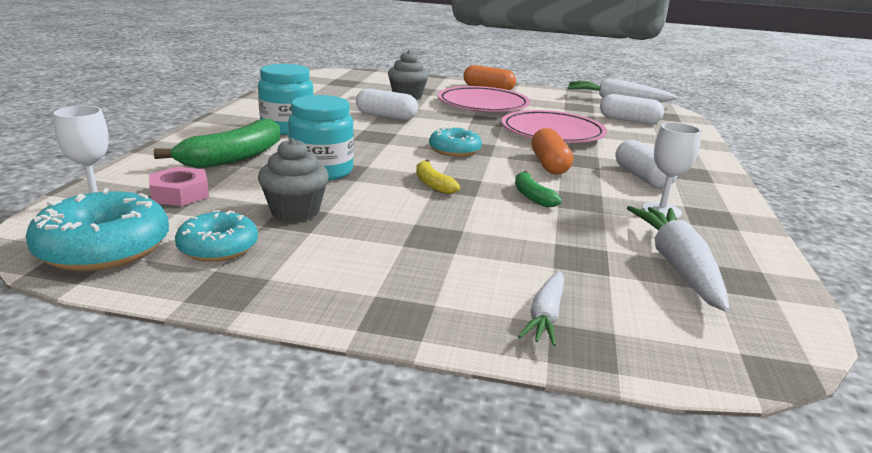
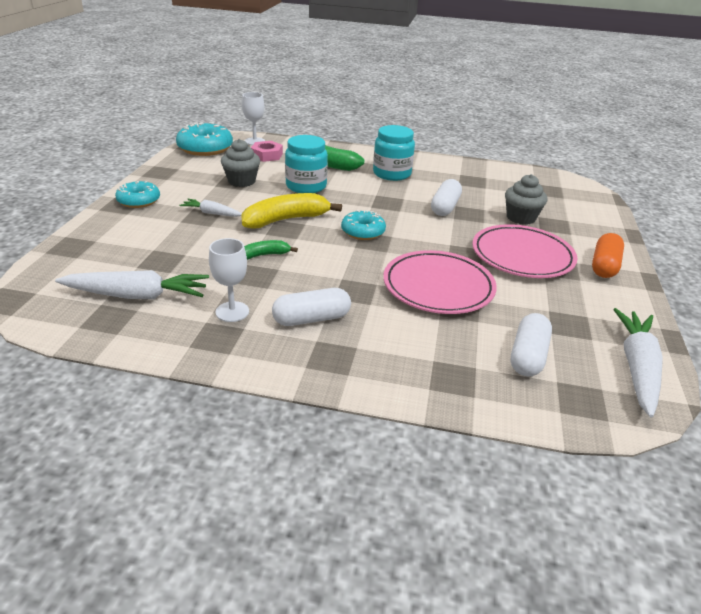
camera: 90 degrees right, 10 degrees up
turquoise donut [175,210,258,262] -> turquoise donut moved to [115,181,160,208]
yellow banana [416,160,460,194] -> yellow banana [241,193,342,229], size x1.88
white carrot [518,271,564,346] -> white carrot moved to [179,199,242,217]
orange capsule [531,128,573,175] -> none

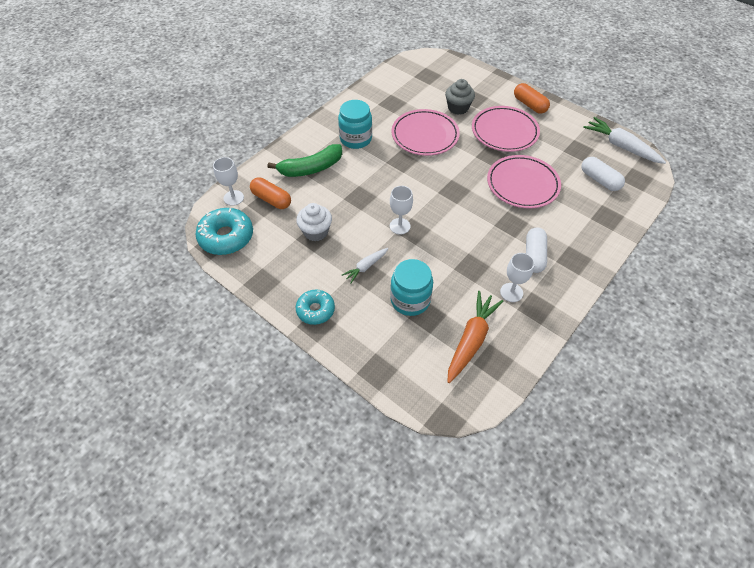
camera: 60 degrees left, 20 degrees up
white carrot [55,270,209,299] -> orange carrot [447,291,504,383]
grey cupcake [221,139,260,187] -> white cupcake [296,203,332,241]
yellow banana [241,193,342,229] -> white goblet [390,186,413,235]
green banana [244,240,298,260] -> none
pink nut [251,141,283,162] -> orange capsule [250,177,291,209]
turquoise jar [285,135,328,193] -> turquoise jar moved to [390,259,433,316]
turquoise donut [341,210,386,240] -> none
white capsule [431,179,462,216] -> pink plate [391,109,460,156]

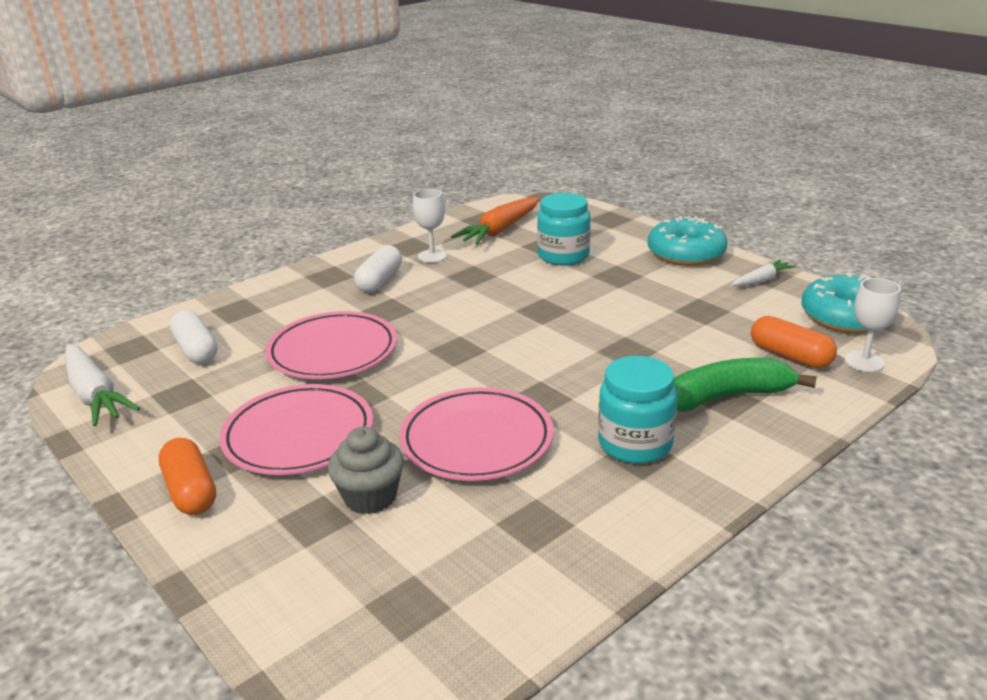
camera: 170 degrees left, 25 degrees down
white cupcake [296,203,332,241] -> none
turquoise donut [296,290,335,325] -> turquoise donut [648,216,728,266], size x1.57
white carrot [342,248,388,284] -> white carrot moved to [731,259,796,286]
white goblet [390,186,413,235] -> none

